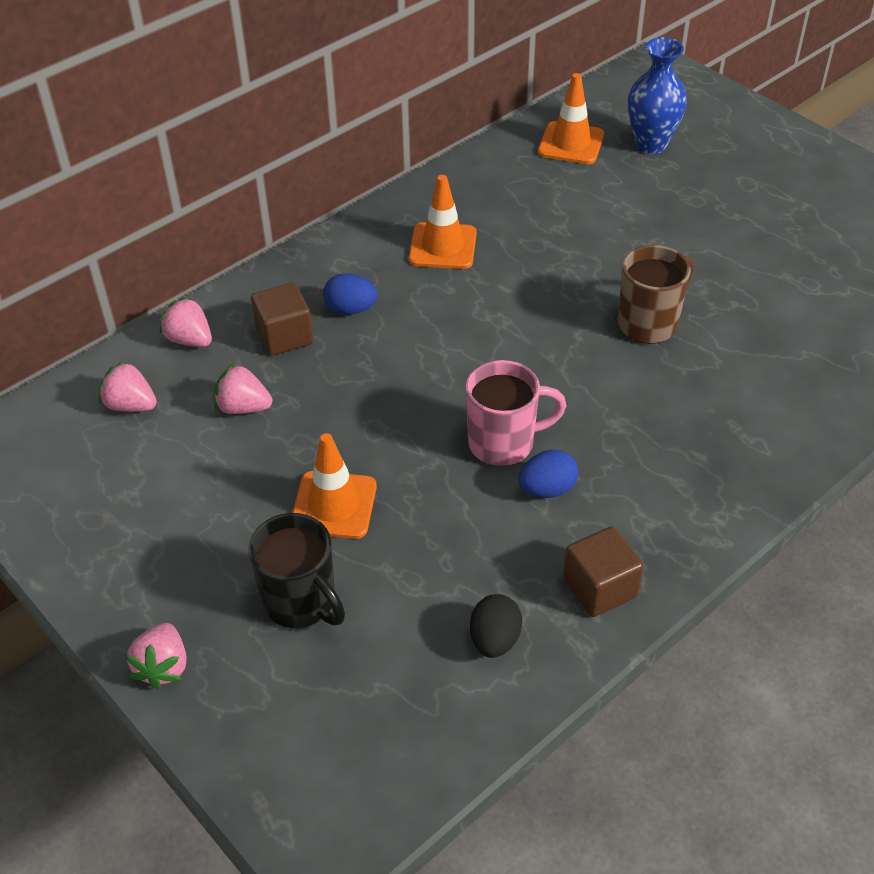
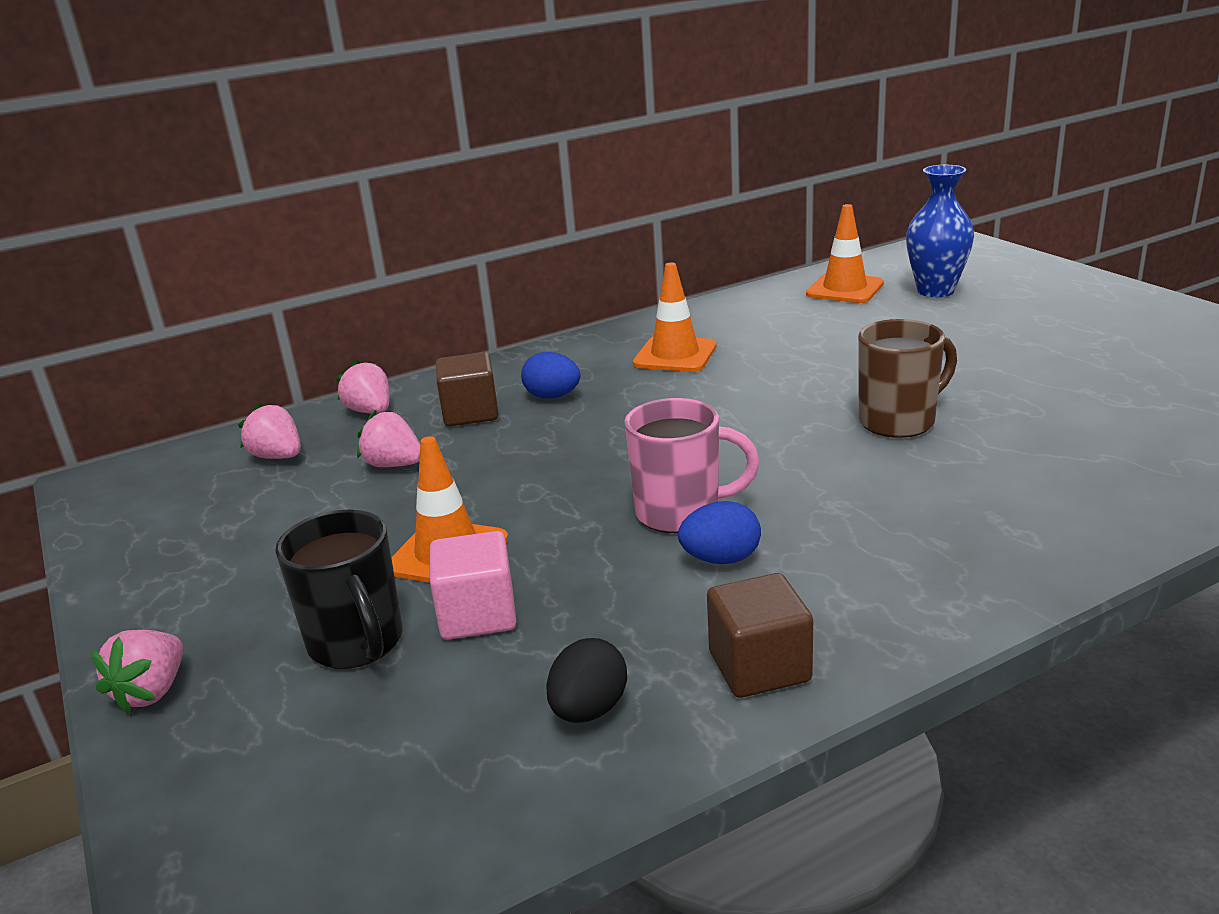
camera: 15 degrees right, 20 degrees down
none -> pink cube [430,531,516,640]

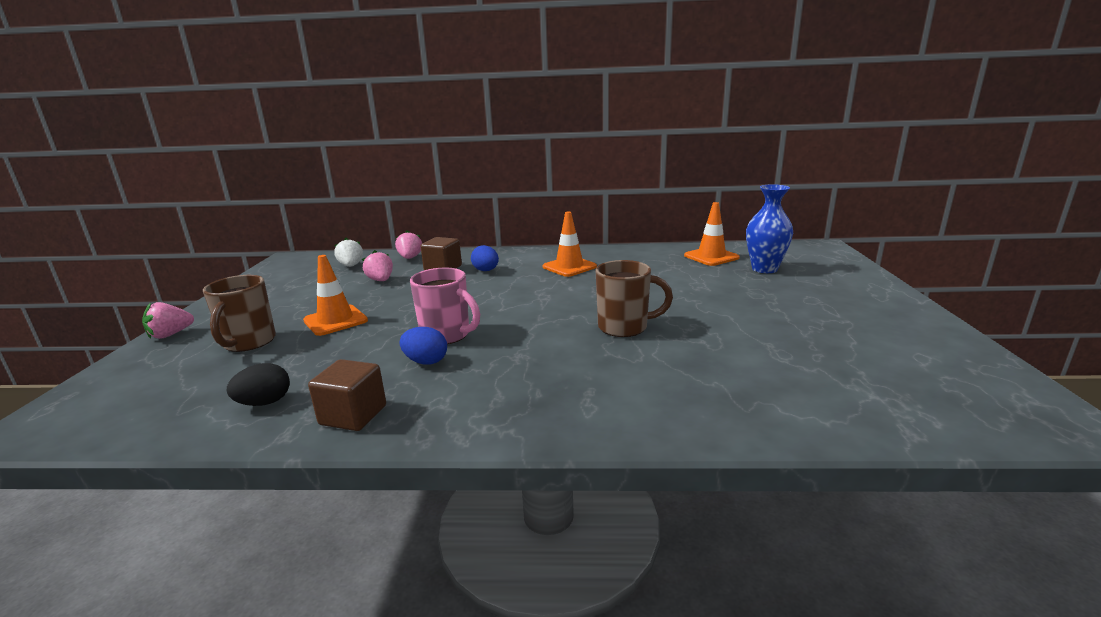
camera: 30 degrees right, 5 degrees down
pink strawberry [238,403,301,459] -> white strawberry [334,238,363,267]
black mug [275,510,403,669] -> brown mug [203,275,276,352]
pink cube [430,531,516,640] -> none

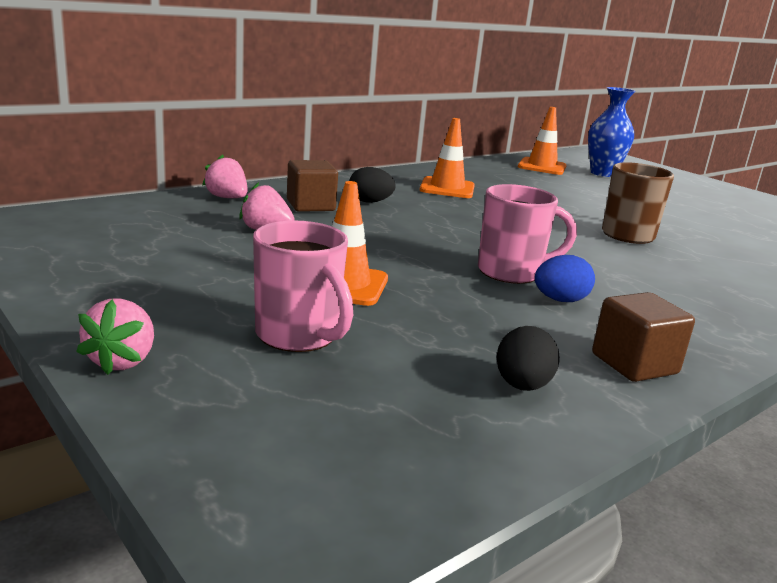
camera: 45 degrees left, 0 degrees up
brown mug [203,275,276,352] -> pink mug [253,221,353,352]
white strawberry [334,238,363,267] -> none
blue egg [471,245,499,271] -> black egg [349,167,396,203]

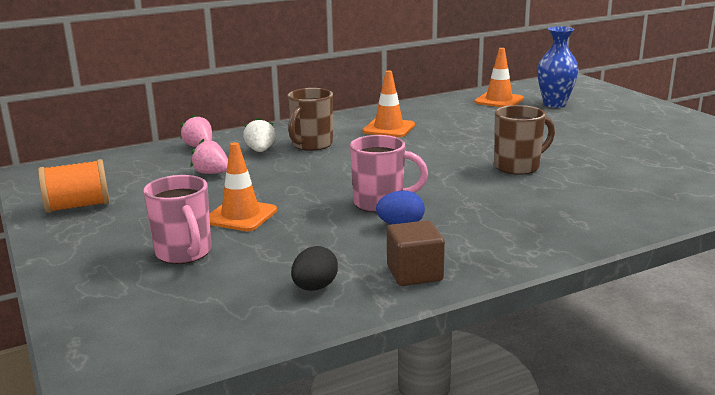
camera: 15 degrees right, 0 degrees up
pink strawberry [76,298,154,375] -> none
brown cube [287,160,338,212] -> white strawberry [243,117,276,152]
black egg [349,167,396,203] -> brown mug [288,88,333,151]
none -> orange spool [38,159,110,213]

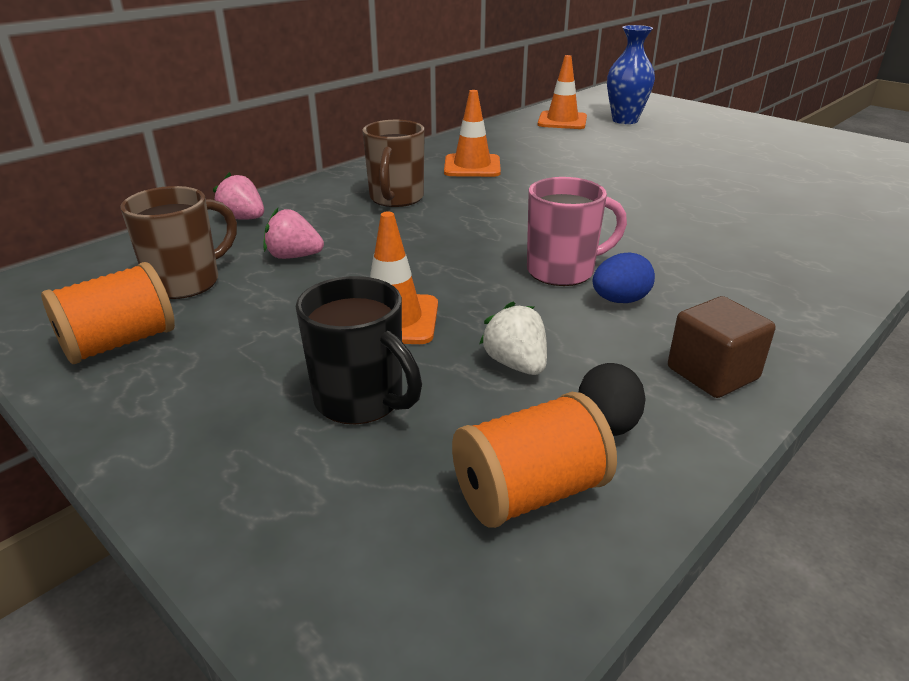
camera: 20 degrees left, 10 degrees up
pink mug [143,175,211,264] -> black mug [296,276,422,424]
white strawberry [243,117,276,152] -> white strawberry moved to [479,302,547,375]
brown mug [494,105,555,175] -> brown mug moved to [120,186,237,299]
none -> orange spool [452,392,617,528]

